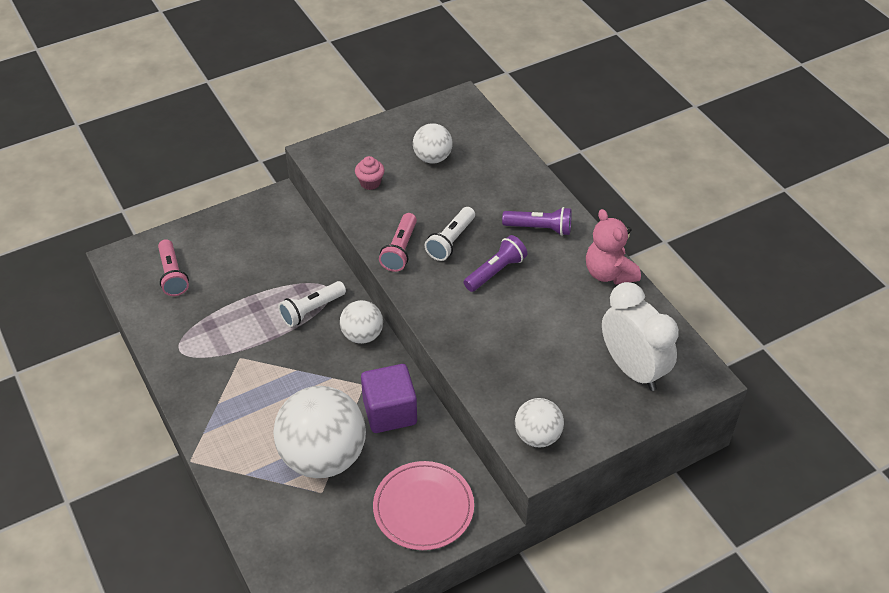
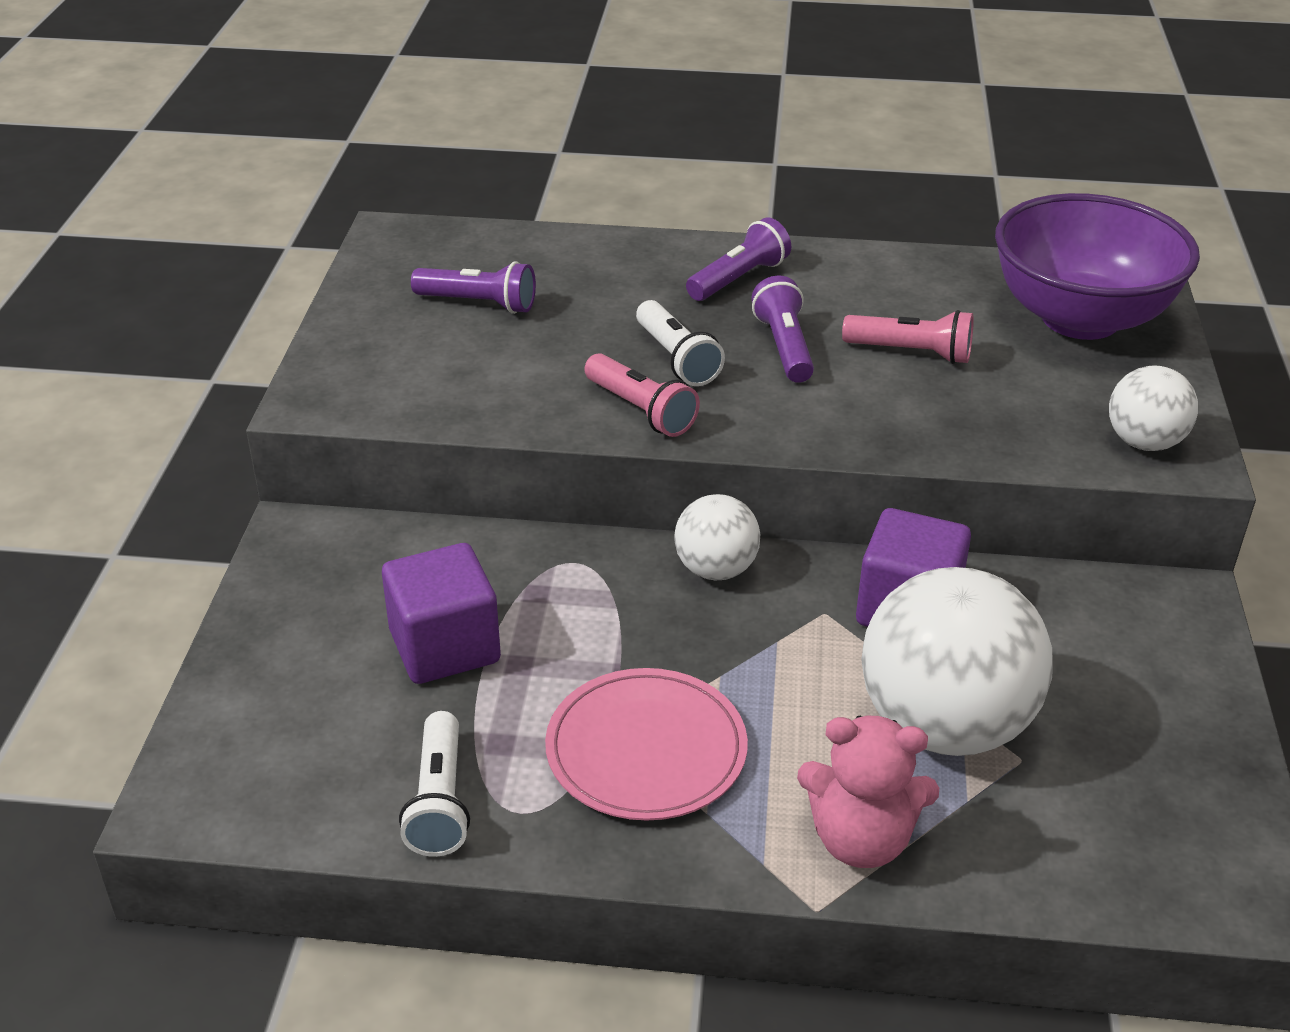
camera: 55 degrees left, 10 degrees down
pink flashlight [158,239,189,296] -> pink flashlight moved to [842,310,974,364]
white flashlight [278,281,346,327] -> white flashlight moved to [399,711,470,857]
pink cupcake [355,156,385,190] -> none
pink plate [373,461,474,550] -> pink plate moved to [545,668,748,820]
white ball [413,123,452,164] -> purple flashlight [411,261,536,314]
pink teddy bear [586,209,641,285] -> pink teddy bear moved to [797,716,939,868]
white clock [602,282,679,391] -> purple bowl [995,193,1200,340]
none -> purple cube [382,543,501,684]

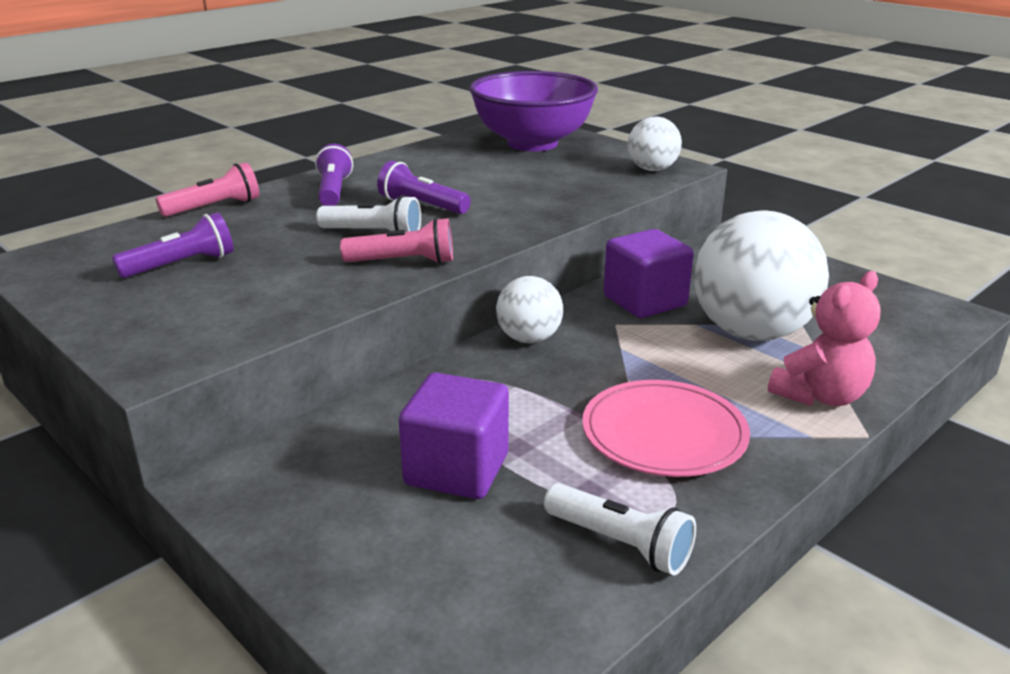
camera: 50 degrees left, 10 degrees down
pink flashlight [842,310,974,364] -> pink flashlight moved to [156,162,259,217]

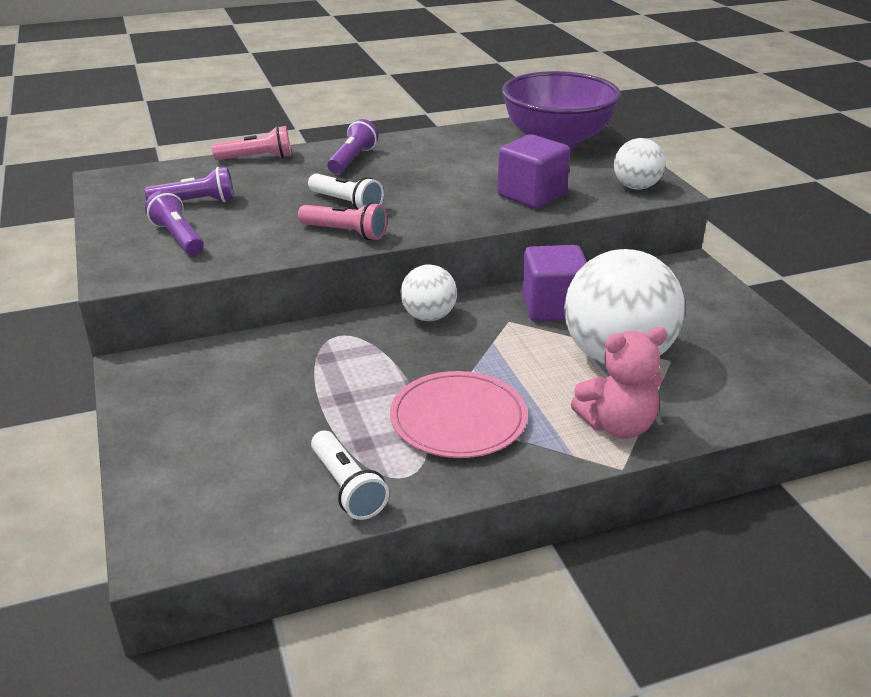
camera: 25 degrees right, 5 degrees up
purple flashlight [377,161,471,214] -> purple flashlight moved to [145,190,204,255]
purple cube [399,372,509,499] -> purple cube moved to [497,134,570,209]

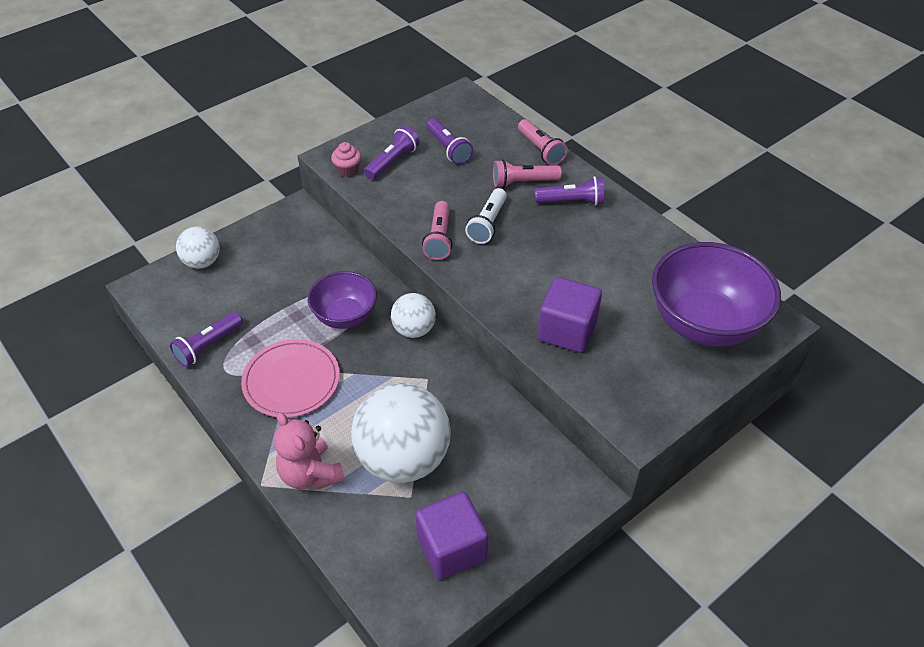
camera: 70 degrees right, 15 degrees up
white flashlight [311,431,389,520] -> purple flashlight [170,312,243,367]
purple cube [522,245,587,321] -> purple cube moved to [416,492,488,580]
white ball [614,138,665,190] -> white ball moved to [176,226,220,269]
none -> purple bowl [308,271,377,329]
none -> pink cupcake [331,142,361,177]
none -> pink flashlight [493,159,562,188]

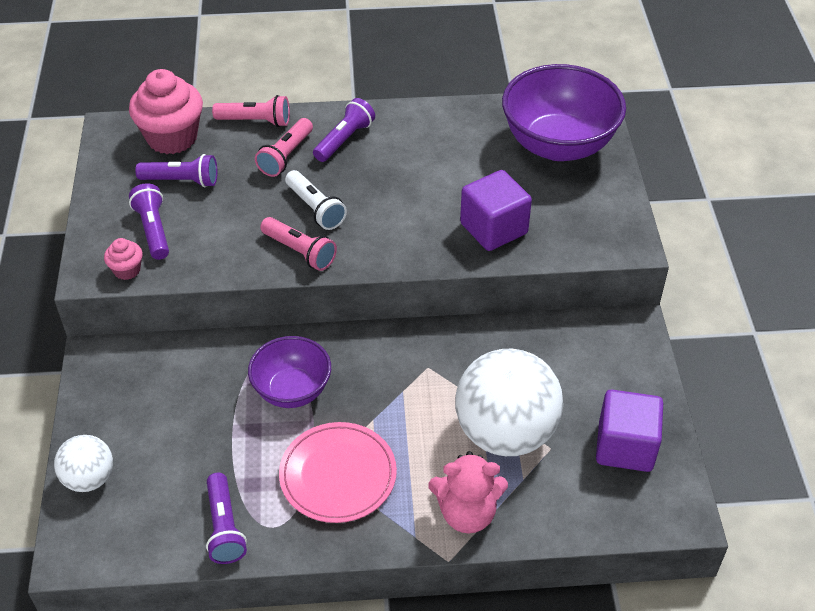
camera: 55 degrees left, 0 degrees up
white ball [391,293,436,338] -> none
none -> pink cupcake [129,69,203,154]

